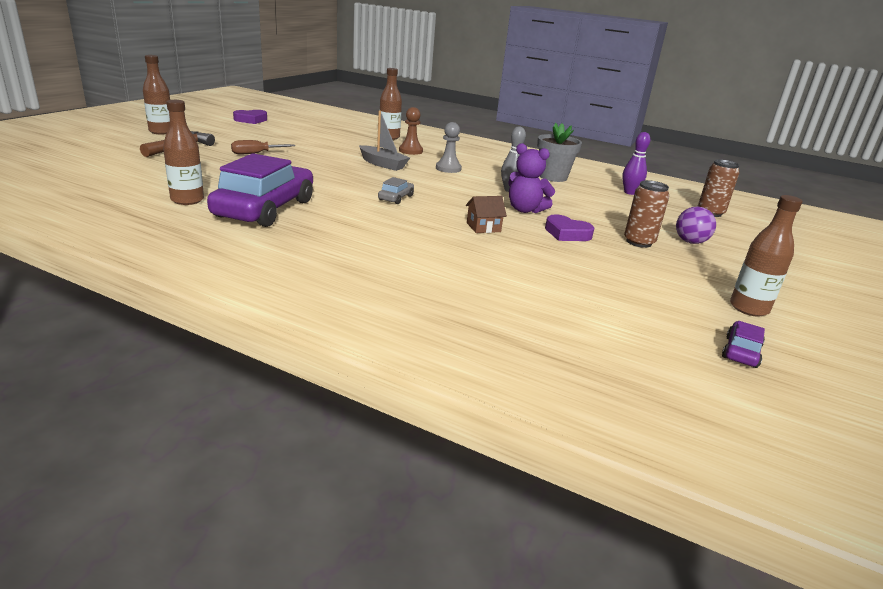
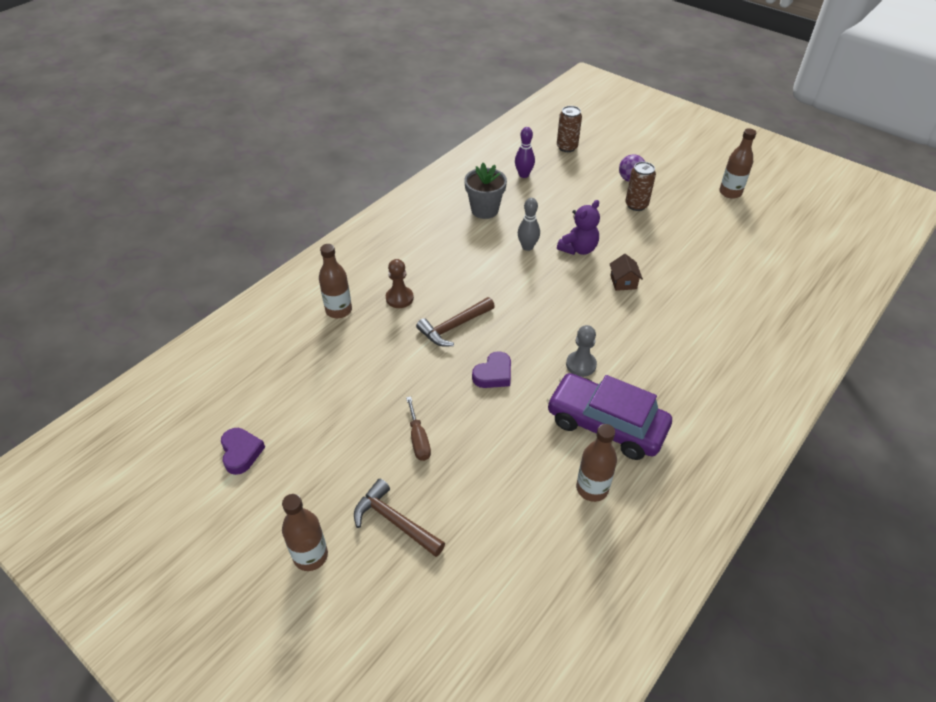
camera: 75 degrees left, 20 degrees up
grey boat [359,110,410,171] -> brown hammer [416,297,495,347]
grey car [378,177,414,204] -> none
grey pawn [436,122,462,173] -> grey pawn moved to [566,325,597,377]
purple heart [545,214,594,241] -> purple heart moved to [472,351,511,388]
purple car [722,321,765,368] -> none

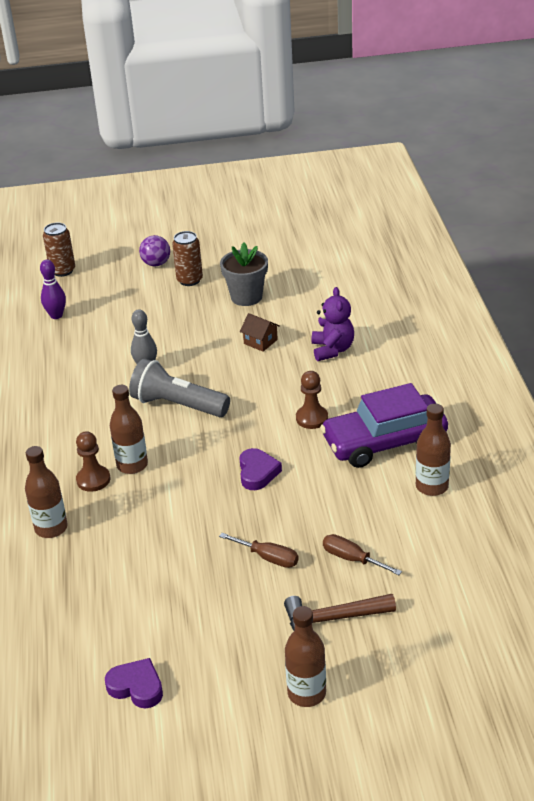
camera: 45 degrees left, 10 degrees down
brown hammer [416,297,495,347] -> none
grey flower pot [464,163,507,219] -> grey flower pot moved to [220,243,268,306]
purple teddy bear [557,200,600,255] -> purple teddy bear moved to [311,287,354,361]
grey pawn [566,325,597,377] -> brown pawn [296,371,328,429]
brown bottle [719,128,756,199] -> brown bottle moved to [110,385,148,474]
none -> grey flashlight [129,358,230,417]
none -> brown screwdriver [323,534,402,575]

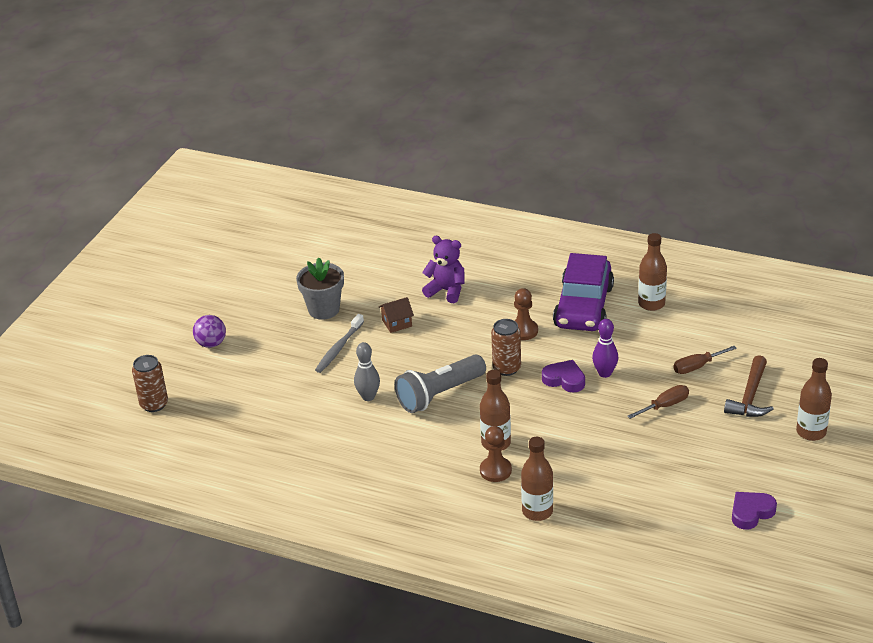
camera: 60 degrees left, 0 degrees up
purple bowling pin [40,260,66,319] -> purple bowling pin moved to [592,319,618,378]
brown can [172,231,203,286] -> brown can moved to [491,319,521,376]
none -> grey toothbrush [315,314,364,373]

